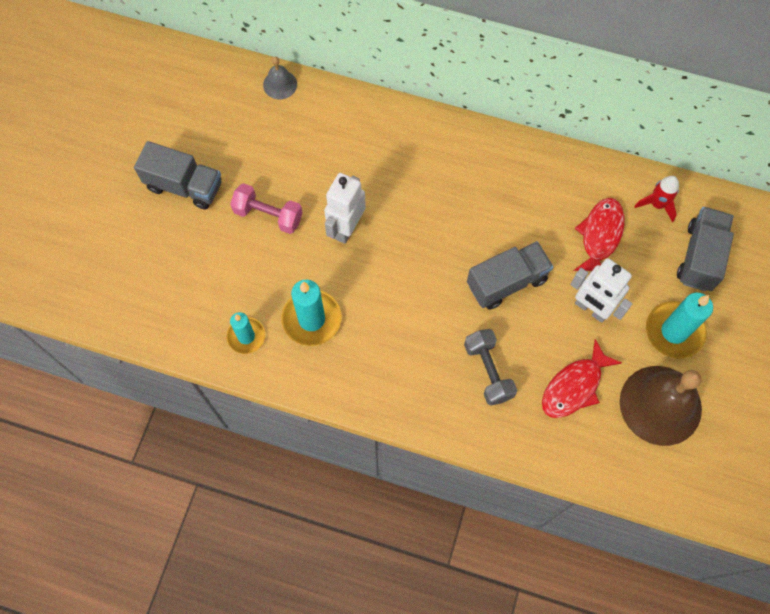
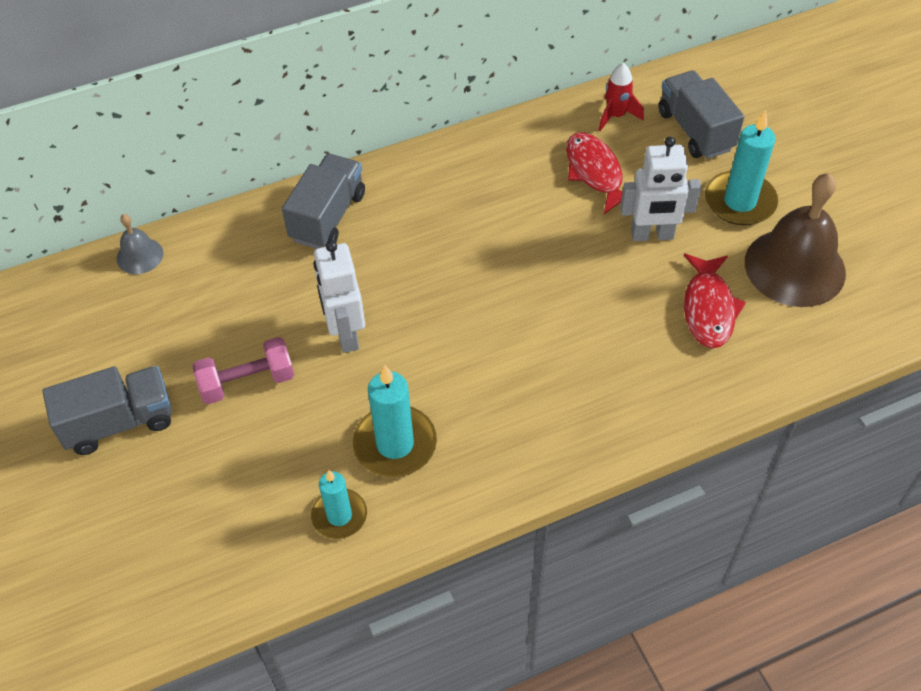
camera: 40 degrees left, 15 degrees down
grey dumbbell [464,329,517,406] -> none
grey truck [467,241,553,310] -> grey truck moved to [282,154,365,249]

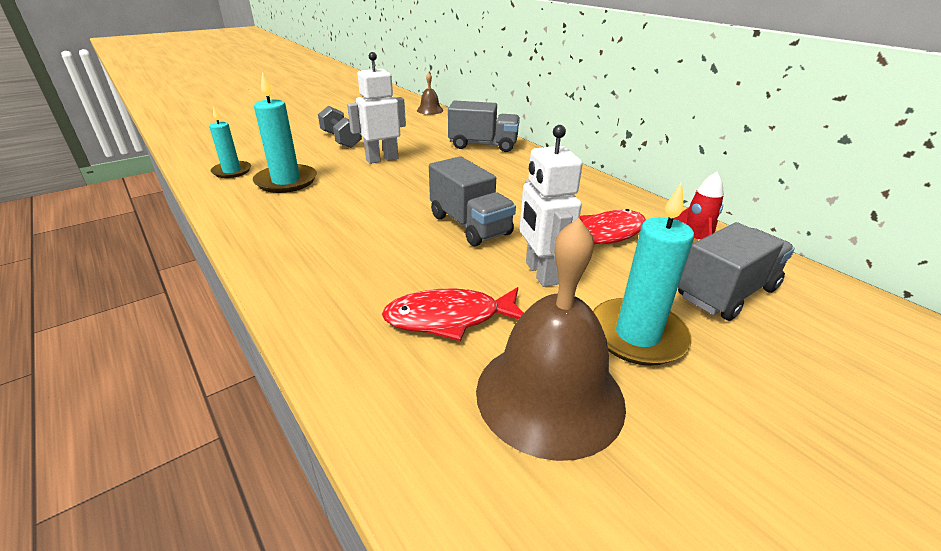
camera: 75 degrees right, 20 degrees down
grey truck [42,366,172,455] -> grey truck moved to [429,156,516,246]
grey bell [117,214,163,274] -> brown bell [417,73,443,115]
pink dumbbell [192,337,294,404] -> grey dumbbell [318,106,362,148]

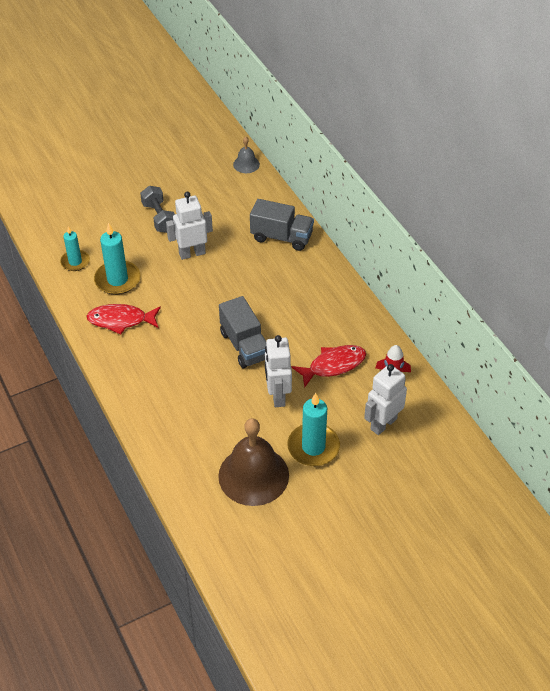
camera: 10 degrees right, 15 degrees up
red fish [382,287,524,341] -> red fish moved to [86,304,161,335]
brown bell [417,73,443,115] -> grey bell [233,136,260,173]
grey truck [678,222,795,321] -> white robot [364,364,407,435]

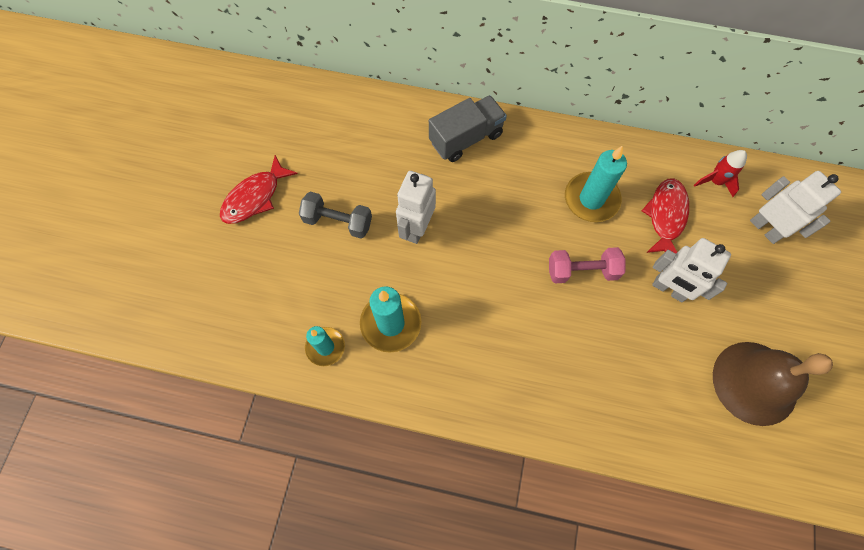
camera: 50 degrees left, 20 degrees up
red fish [86,304,161,335] -> red fish moved to [220,155,298,224]
grey truck [219,296,266,368] -> pink dumbbell [549,247,626,283]
grey bell [233,136,260,173] -> none
turquoise candle [287,393,340,466] -> turquoise candle moved to [565,145,627,222]
white robot [364,364,407,435] -> white robot turned 150 degrees clockwise [750,171,841,244]

